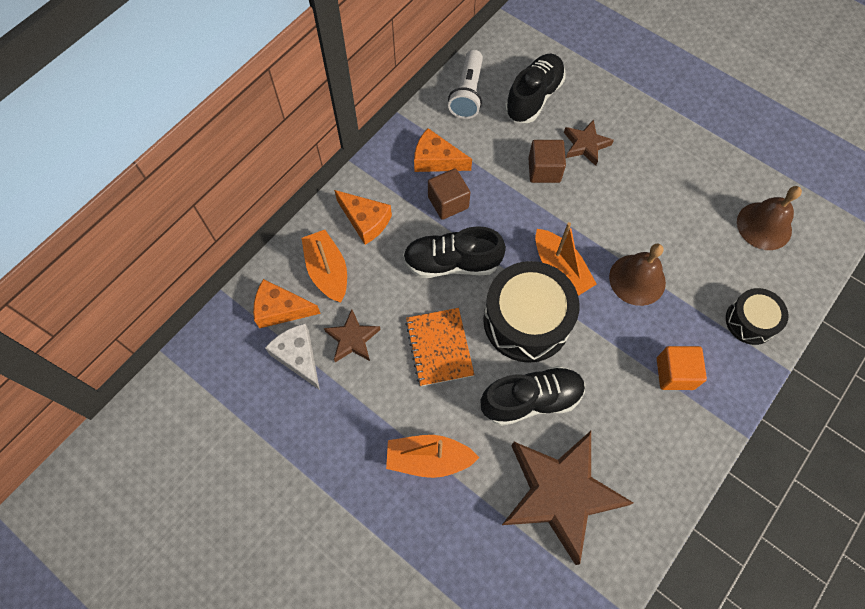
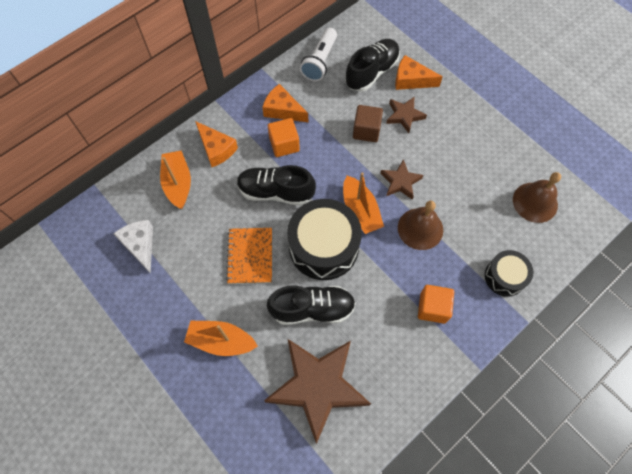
camera: 10 degrees right, 0 degrees up
orange cheese [253,279,321,328] -> orange cheese moved to [395,55,442,90]
brown star [324,309,381,362] -> brown star moved to [380,159,423,200]
brown cube [428,169,470,220] -> orange cube [268,118,300,157]

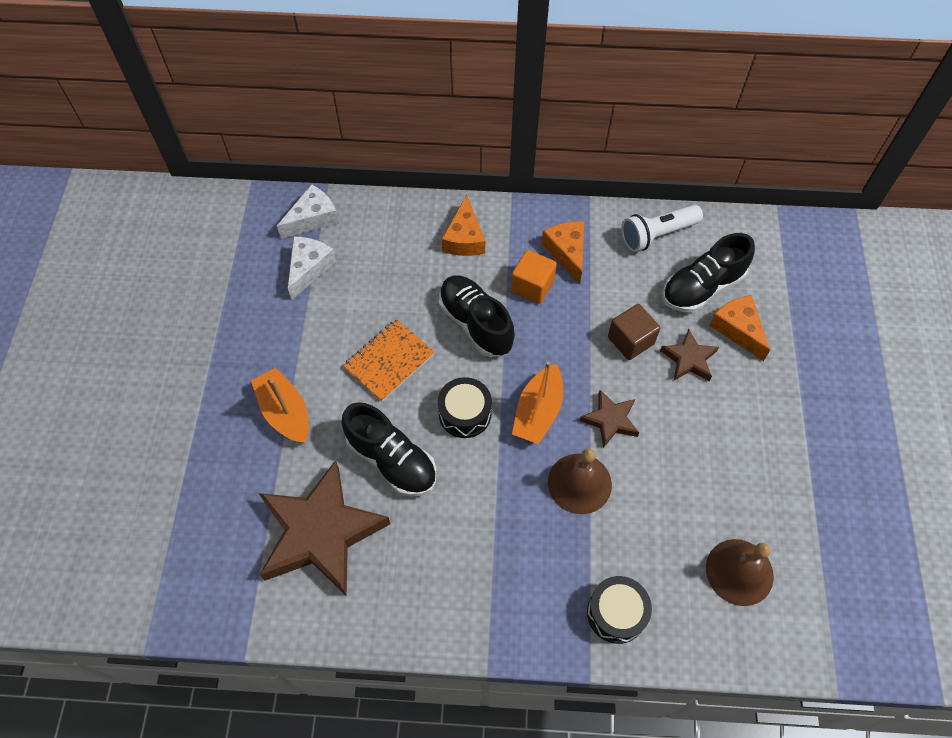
camera: 45 degrees right, 5 degrees down
orange boat [160,150,191,209] -> none
black drum [287,199,362,280] -> black drum [438,377,492,438], size x0.57
black shoe [345,39,400,92] -> black shoe turned 150 degrees clockwise [662,233,755,313]
orange cube [418,285,454,324] -> none
none -> white cheese [277,184,339,239]

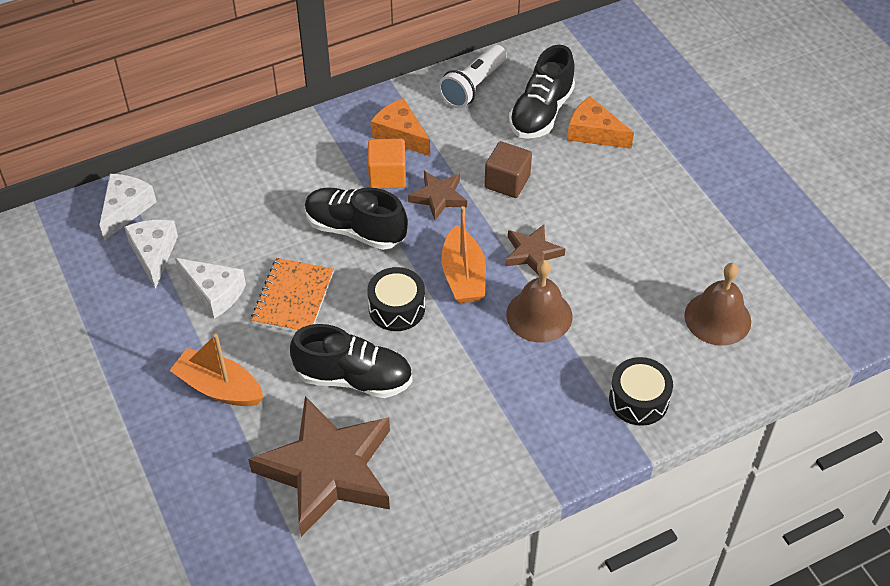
camera: 30 degrees left, 10 degrees down
orange cheese [442,195,485,256] -> none
brown star [660,329,719,381] -> brown star moved to [408,171,467,220]
none -> white cheese [175,258,246,319]

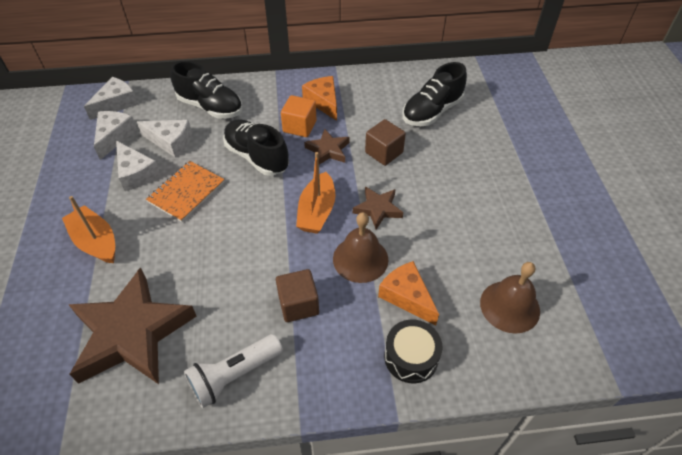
camera: 20 degrees right, 0 degrees up
black shoe [290,324,413,398] -> black shoe moved to [170,61,242,119]
black drum [367,267,425,331] -> none
white flashlight [438,45,507,108] -> white flashlight moved to [184,334,283,408]
orange cheese [567,96,634,149] -> orange cheese moved to [378,261,439,325]
none -> white cheese [137,120,192,158]
none -> brown cube [276,269,319,322]

